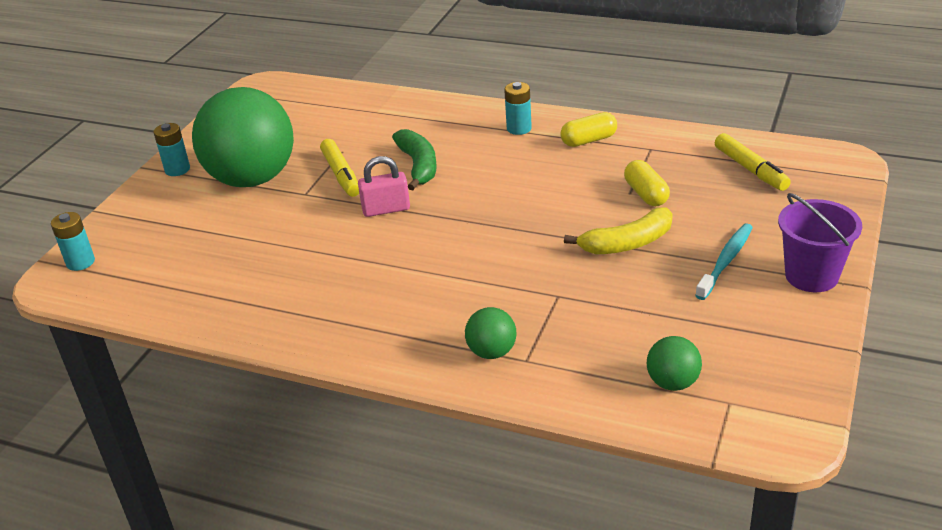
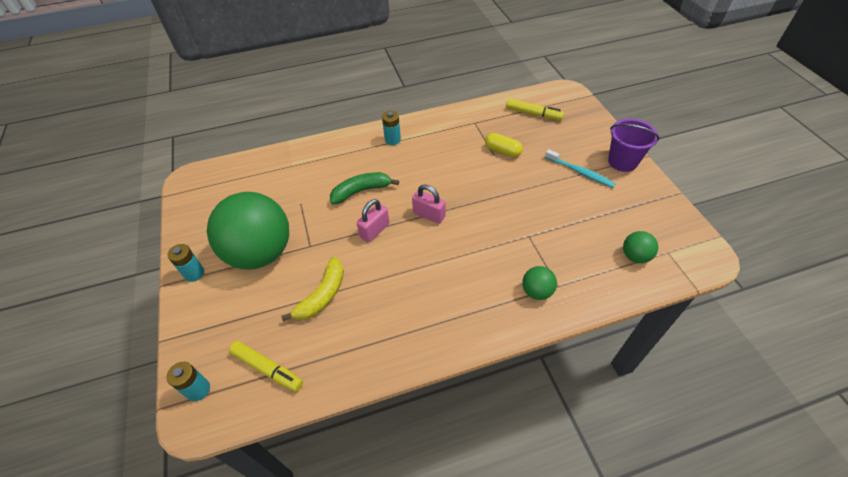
camera: 40 degrees left, 15 degrees up
yellow marker [320,139,359,197] -> yellow marker moved to [229,341,303,392]
green banana [392,129,437,190] -> green banana turned 60 degrees counterclockwise [330,172,399,204]
yellow capsule [561,112,617,147] -> none
yellow banana [564,207,673,254] -> yellow banana moved to [281,257,344,321]
turquoise toothbrush [695,223,753,300] -> turquoise toothbrush turned 135 degrees clockwise [545,149,616,188]
none -> pink padlock [412,184,446,224]

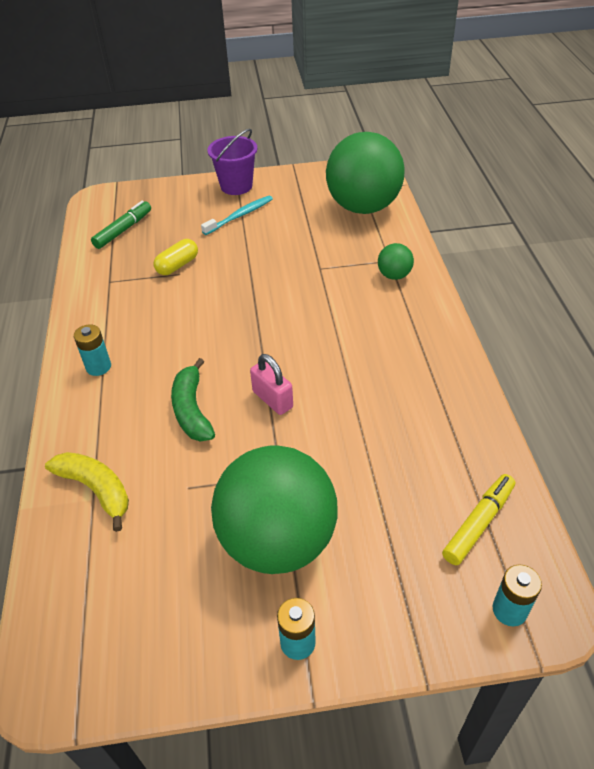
camera: 80 degrees left, 5 degrees down
yellow banana [281,257,344,321] -> yellow banana moved to [45,452,129,532]
pink padlock [412,184,446,224] -> none
yellow marker [506,99,564,120] -> green marker [91,201,151,249]
green ball [623,231,658,263] -> green ball [326,132,405,214], size x2.40

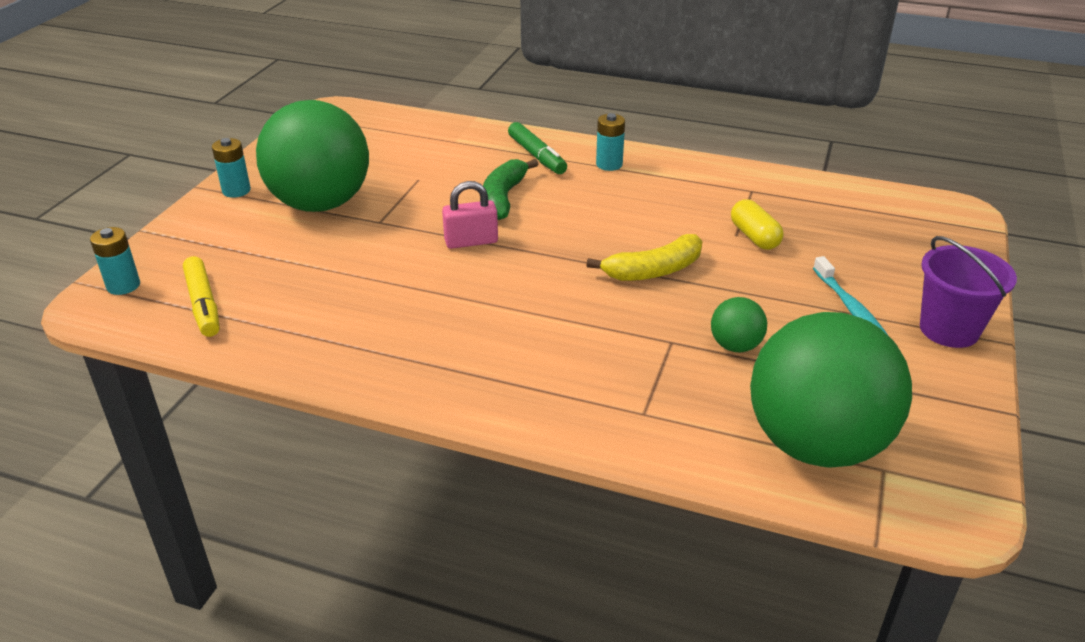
camera: 115 degrees right, 10 degrees down
yellow banana [45,452,129,532] -> yellow banana moved to [586,234,702,281]
green marker [91,201,151,249] -> green marker moved to [508,122,567,174]
green banana [171,358,215,442] -> green banana turned 90 degrees counterclockwise [483,159,538,220]
green ball [378,243,414,280] -> green ball moved to [711,297,767,352]

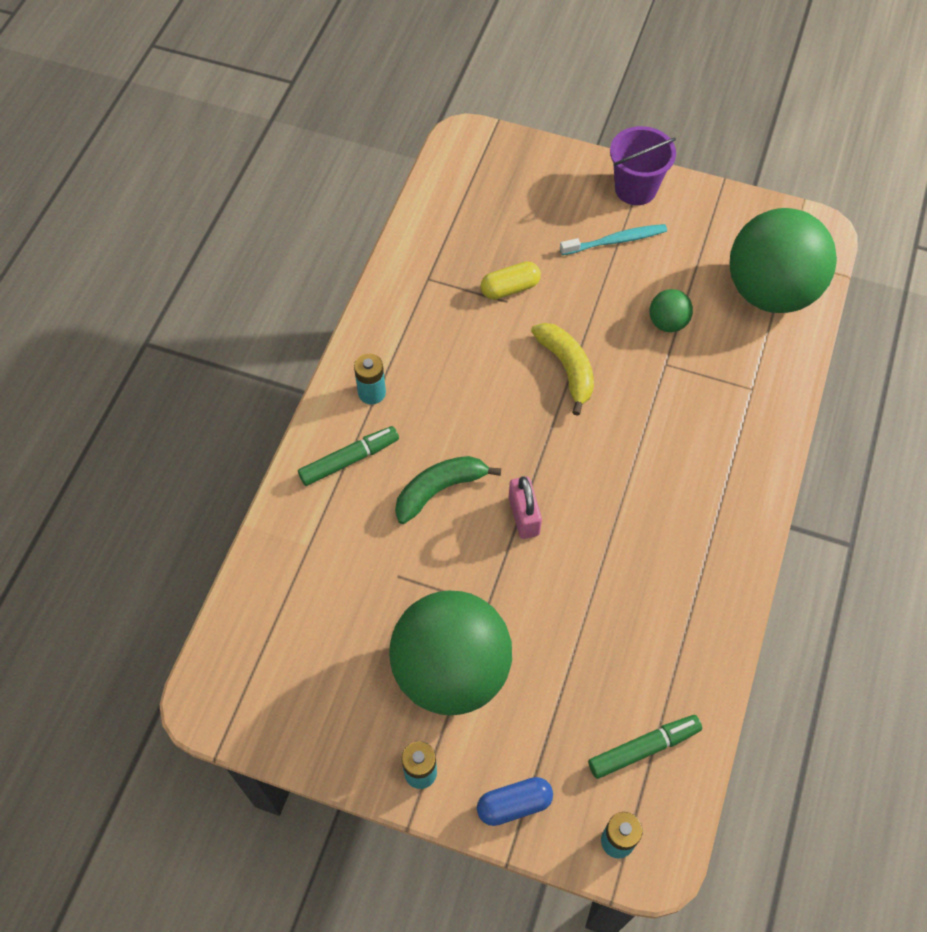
camera: 90 degrees left, 25 degrees up
yellow marker [183,256,220,337] -> green marker [588,715,702,779]
green banana [483,159,538,220] -> green banana turned 135 degrees clockwise [395,456,501,524]
none -> blue capsule [477,777,553,826]

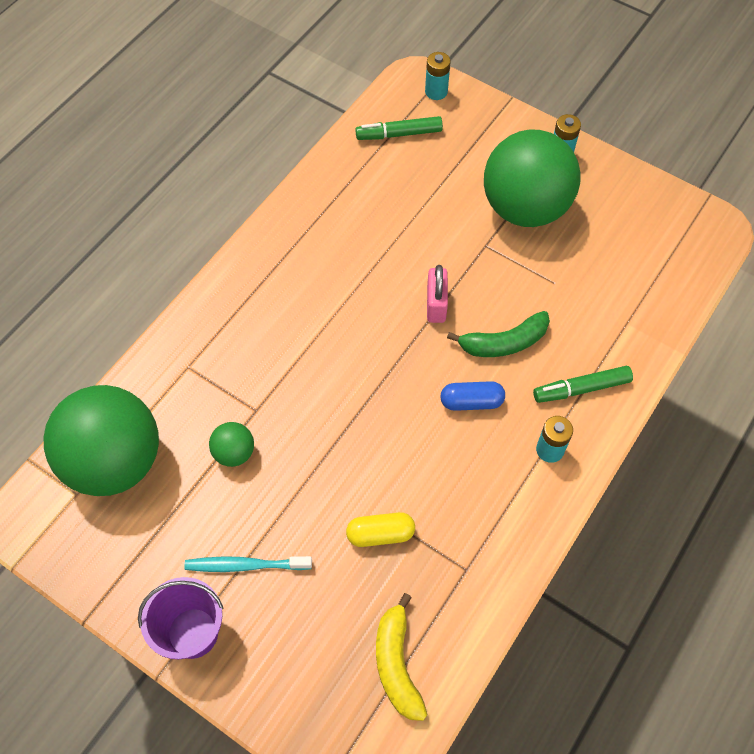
camera: 165 degrees left, 0 degrees up
blue capsule [477,777,553,826] -> blue capsule moved to [441,381,505,411]
yellow banana [531,323,594,416] -> yellow banana moved to [376,593,428,721]

